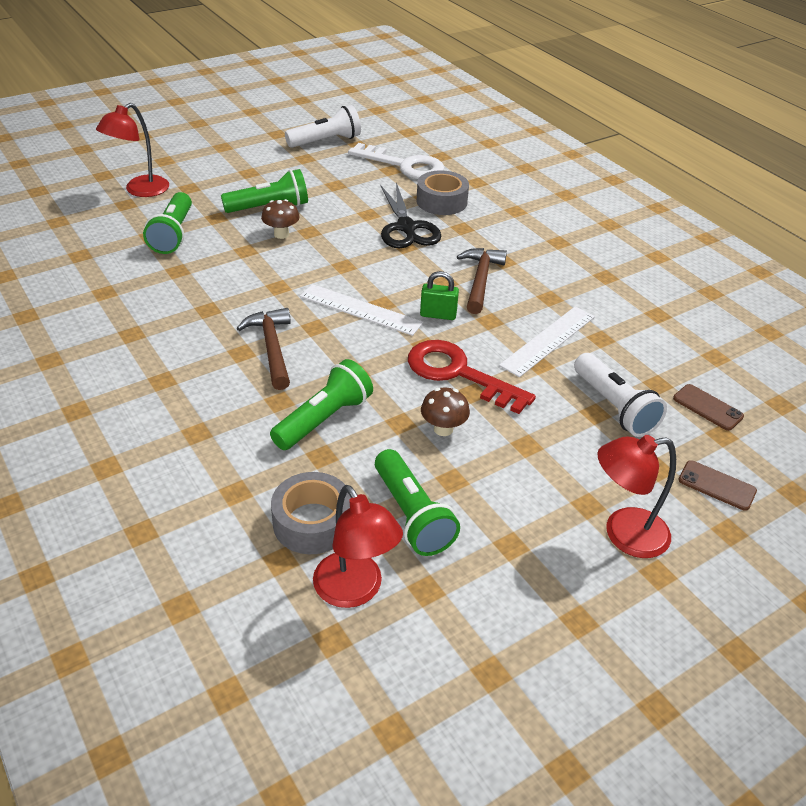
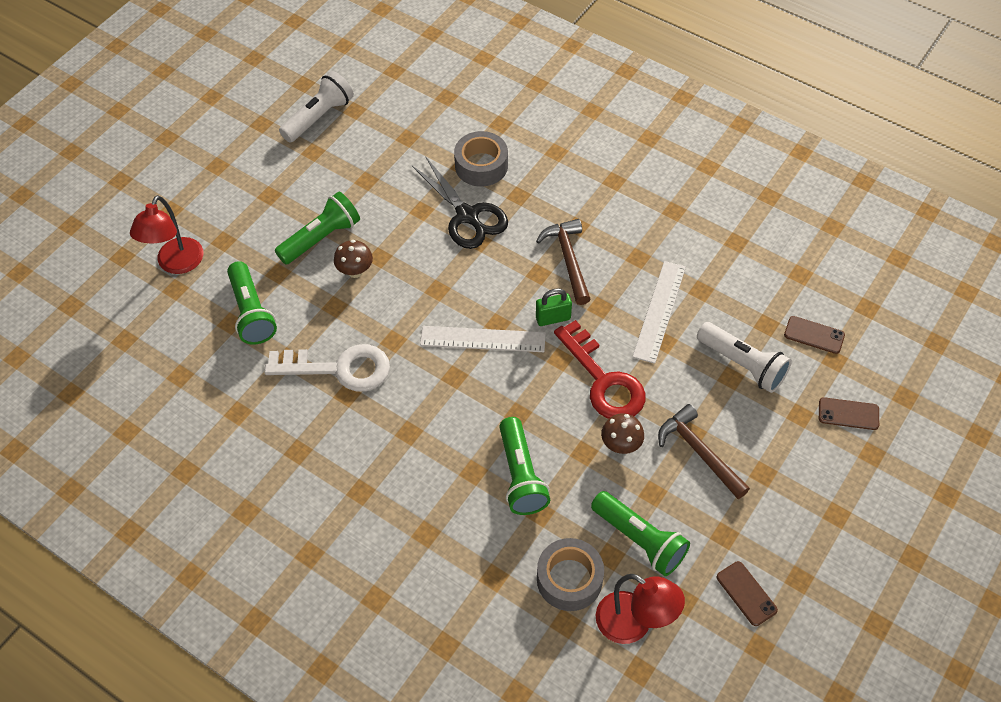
camera: 20 degrees left, 15 degrees up
brown hammer [237,308,291,390] -> brown hammer moved to [658,404,750,499]
green flashlight [270,359,373,450] -> green flashlight turned 150 degrees clockwise [499,417,550,515]
white key [348,143,444,179] -> white key moved to [264,344,390,392]
red key [408,340,536,414] -> red key turned 135 degrees counterclockwise [554,320,646,419]
red lamp [597,435,676,558] -> none
none -> brown phone [716,561,778,626]

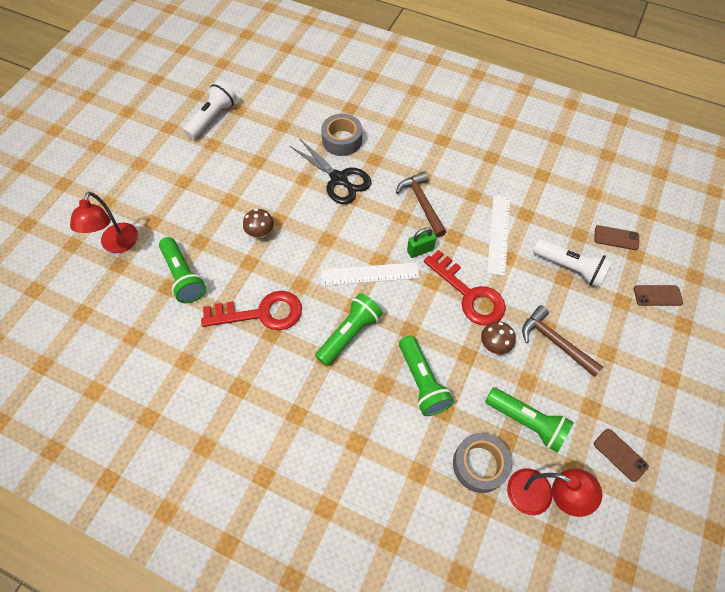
camera: 10 degrees left, 5 degrees up
white key [264,344,390,392] -> red key [201,291,302,330]
green flashlight [275,192,360,264] -> green flashlight moved to [315,293,383,366]

